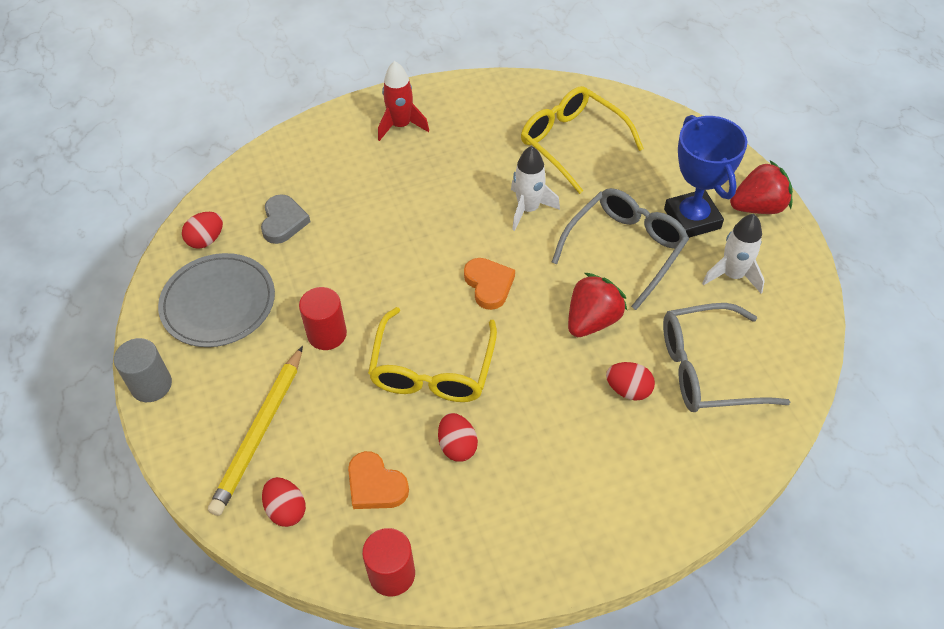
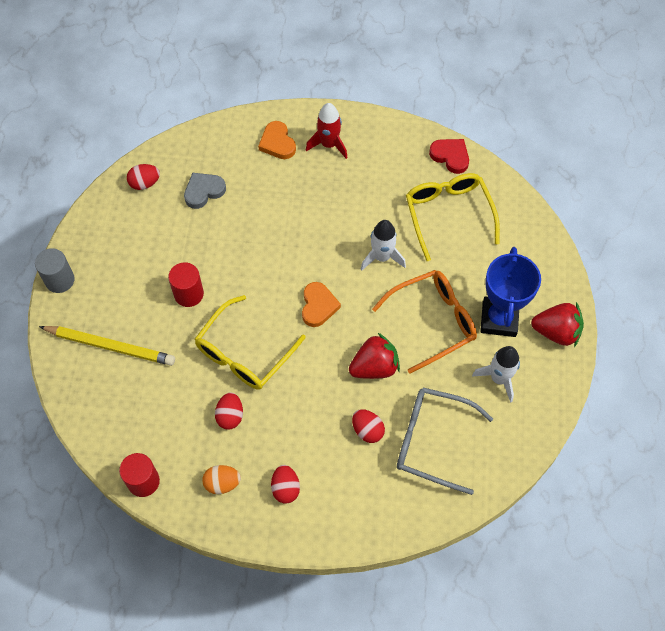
camera: 25 degrees right, 10 degrees up
grey plate [158,253,275,347] -> none
yellow pencil [208,346,303,516] -> yellow pencil turned 120 degrees counterclockwise [39,326,175,366]
grey heart [261,194,310,244] -> grey heart turned 150 degrees counterclockwise [184,173,226,209]
red egg [262,477,306,527] -> red egg moved to [271,465,300,504]
orange heart [348,451,409,509] -> orange heart moved to [258,121,296,159]
grey glasses [552,188,689,310] -> orange glasses [372,270,477,374]
none -> orange egg [202,465,241,494]
none -> red heart [429,139,469,174]

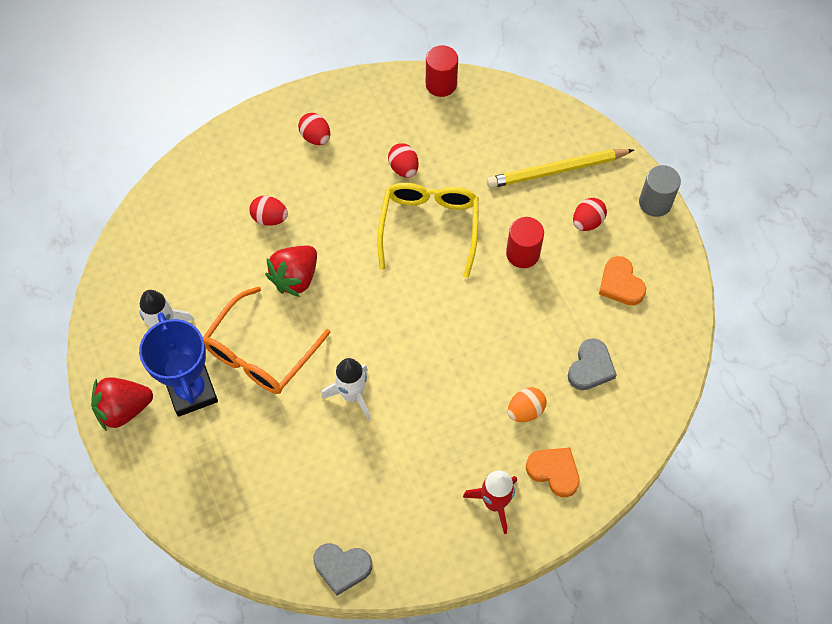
camera: 150 degrees right, 0 degrees up
red egg [127,164,160,190] -> red egg moved to [573,198,607,231]
orange egg [202,465,241,494] -> orange egg moved to [508,387,547,422]
orange heart [302,282,341,327] -> orange heart moved to [599,256,646,306]
grey glasses [397,387,493,495] -> none
yellow glasses [406,173,500,261] -> none
red heart [429,139,469,174] -> grey heart [313,543,372,596]

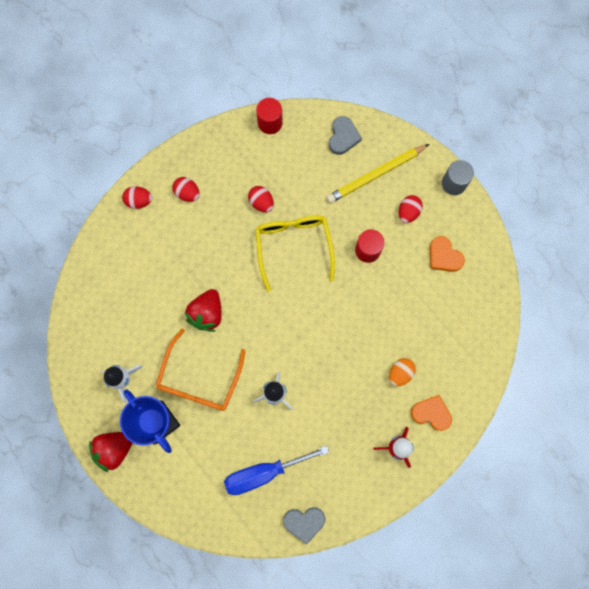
camera: 15 degrees left, 15 degrees up
red egg [249,196,288,226] -> red egg moved to [122,186,152,209]
grey heart [568,338,617,390] -> grey heart moved to [329,116,362,155]
none -> blue screwdriver [224,446,329,495]

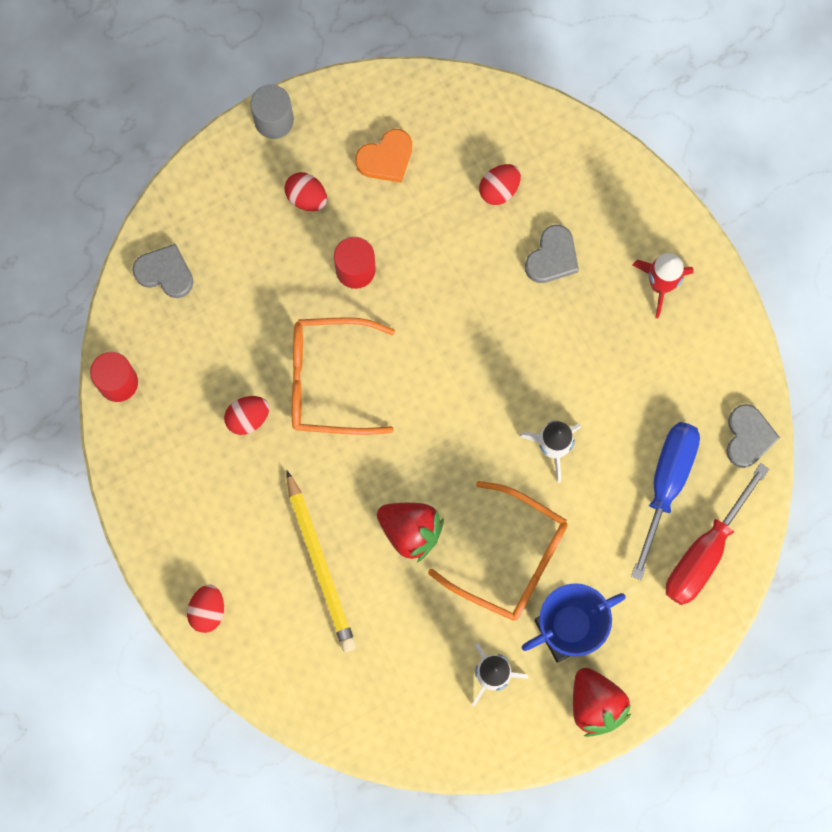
camera: 80 degrees left, 0 degrees up
red egg [172,177,200,202] -> red egg moved to [479,164,521,205]
blue screwdriver [224,446,329,495] -> blue screwdriver turned 150 degrees counterclockwise [631,422,700,580]
yellow glasses [255,216,335,292] -> orange glasses [292,317,395,435]
yellow pencil [327,144,429,203] -> yellow pencil moved to [286,470,356,652]
orange egg [389,358,416,386] -> grey heart [525,225,579,283]
orange heart [411,395,452,431] -> none
none -> red screwdriver [666,463,769,605]

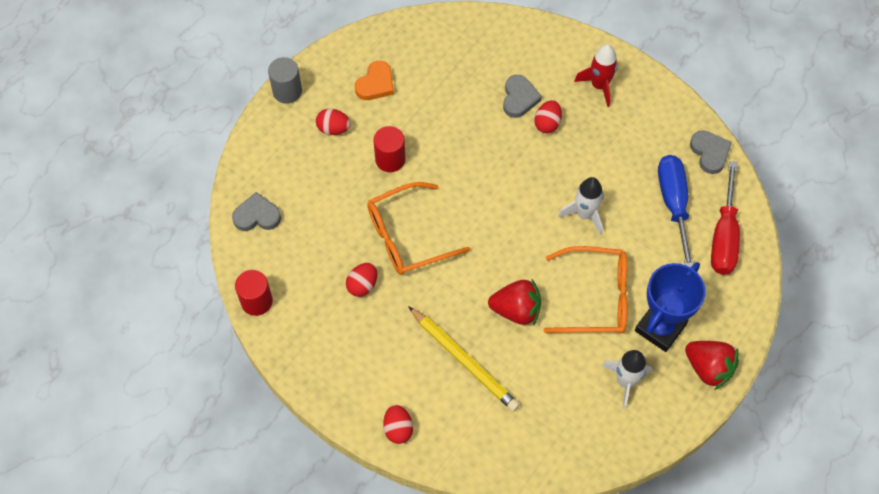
camera: 25 degrees left, 15 degrees down
red egg [479,164,521,205] -> red egg moved to [534,100,562,133]

